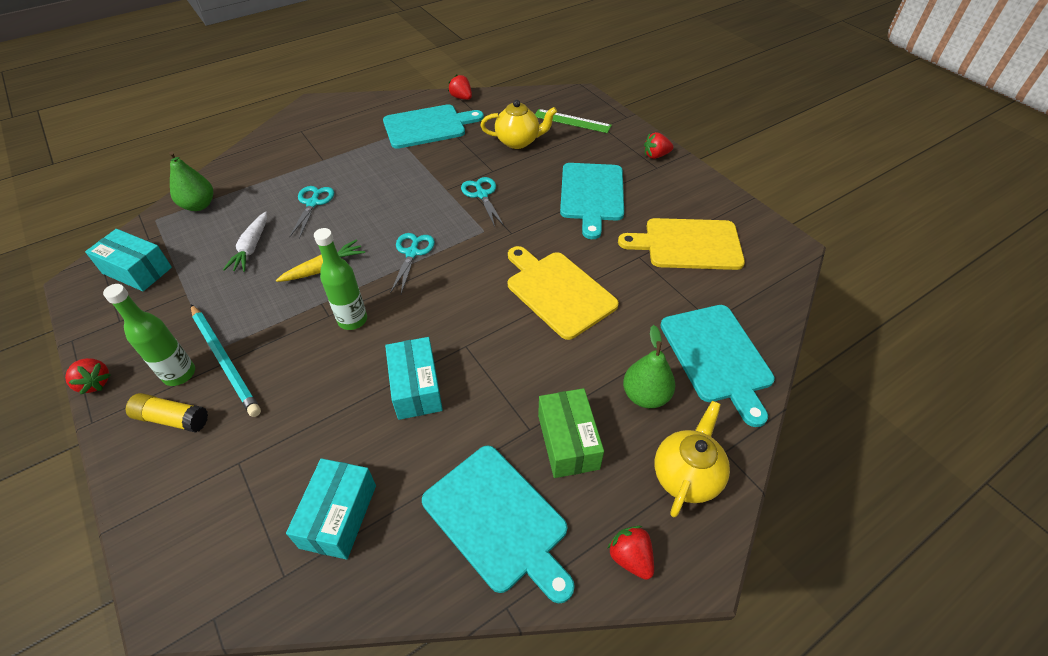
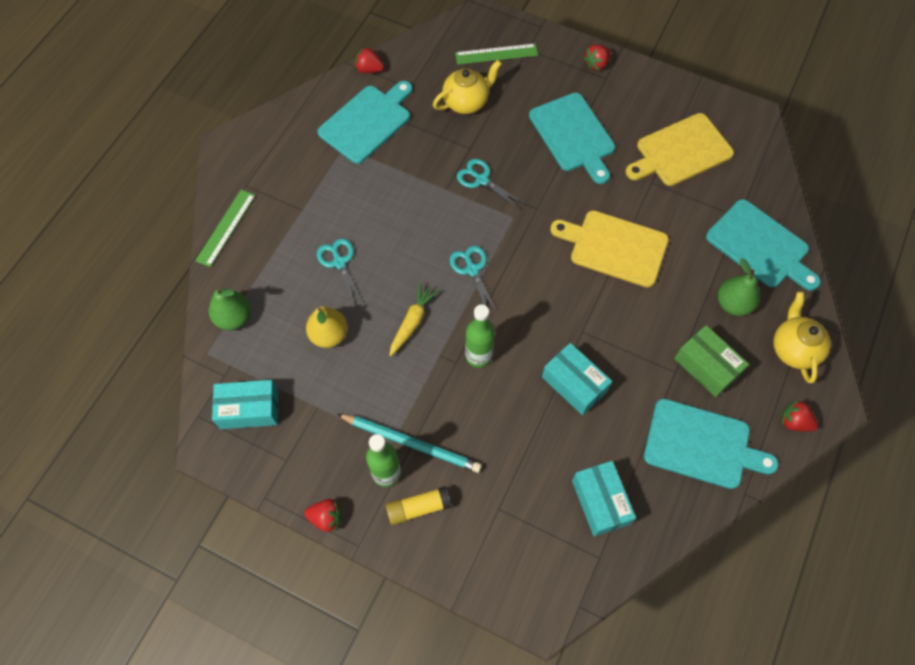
camera: 30 degrees left, 15 degrees up
white carrot [223,211,267,272] -> yellow pear [306,306,348,348]
none -> green ruler [195,190,256,267]

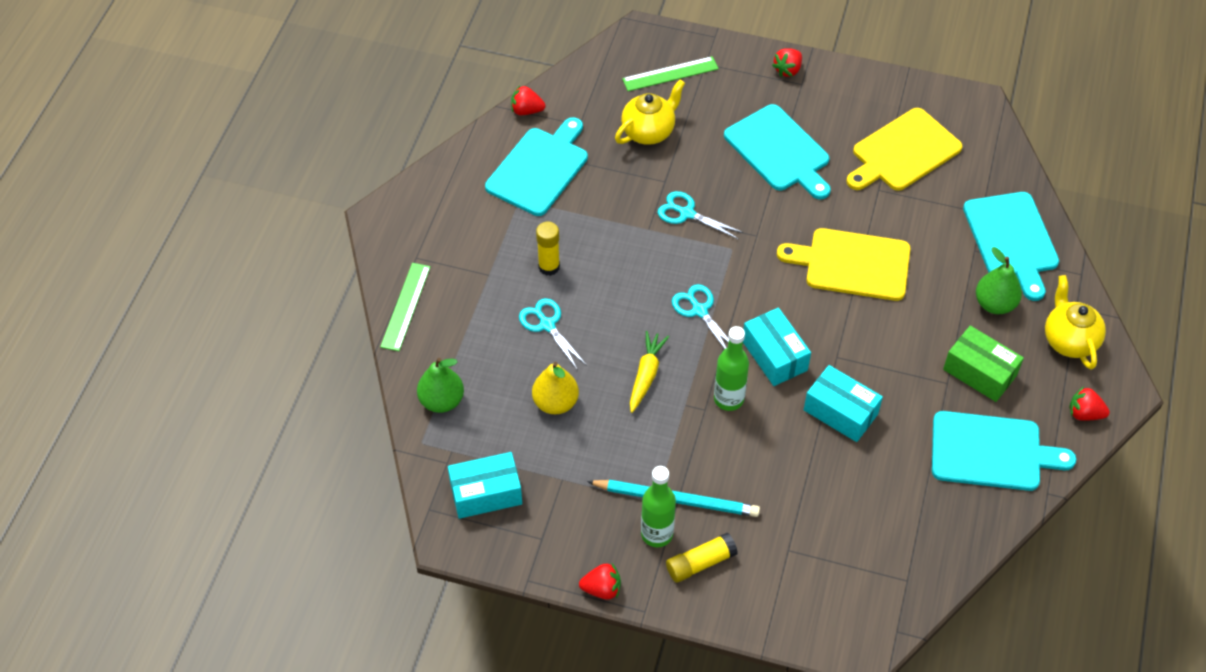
camera: 10 degrees left, 10 degrees down
turquoise box [572,461,636,537] -> turquoise box moved to [743,307,811,386]
turquoise cutting board [706,199,821,291] -> turquoise cutting board turned 45 degrees clockwise [963,192,1059,301]
none -> yellow glue stick [536,222,560,276]

